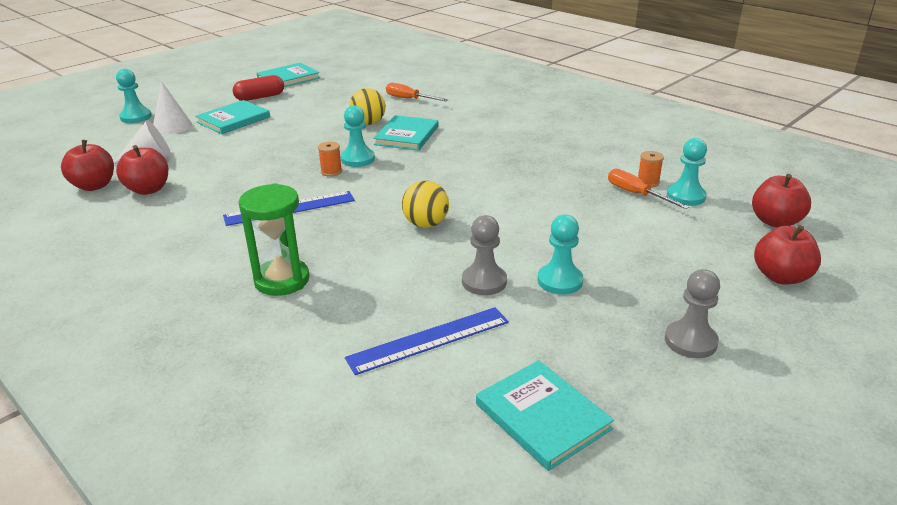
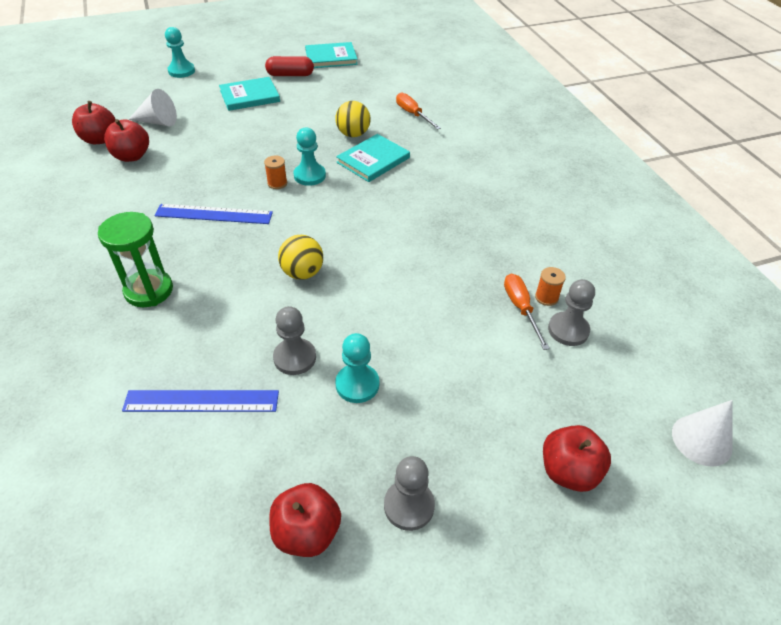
camera: 25 degrees right, 15 degrees up
white cone [153,81,192,134] -> white cone moved to [672,400,733,467]
turquoise book [476,360,614,471] -> none
turquoise pawn [667,138,707,206] -> grey pawn [548,279,595,346]
red apple [752,174,811,228] -> red apple moved to [269,483,341,557]

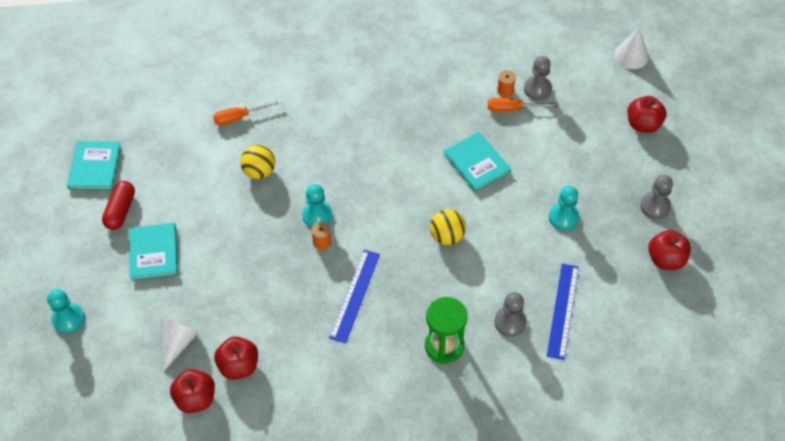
camera: 75 degrees left, 10 degrees up
grey pawn [273,306,316,375] -> grey pawn moved to [494,292,527,337]
turquoise book [336,134,410,182] -> turquoise book moved to [443,132,511,192]

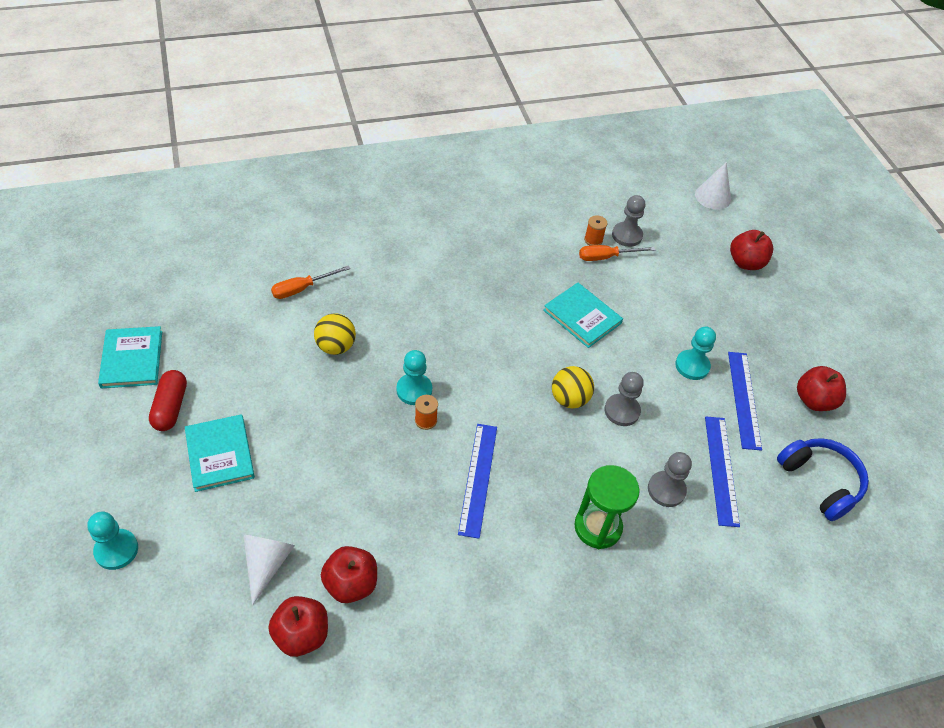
camera: 15 degrees left, 5 degrees down
grey pawn [640,175,673,219] -> grey pawn moved to [604,372,644,426]
none -> blue ruler [728,352,762,451]
none -> blue headphones [777,438,869,521]

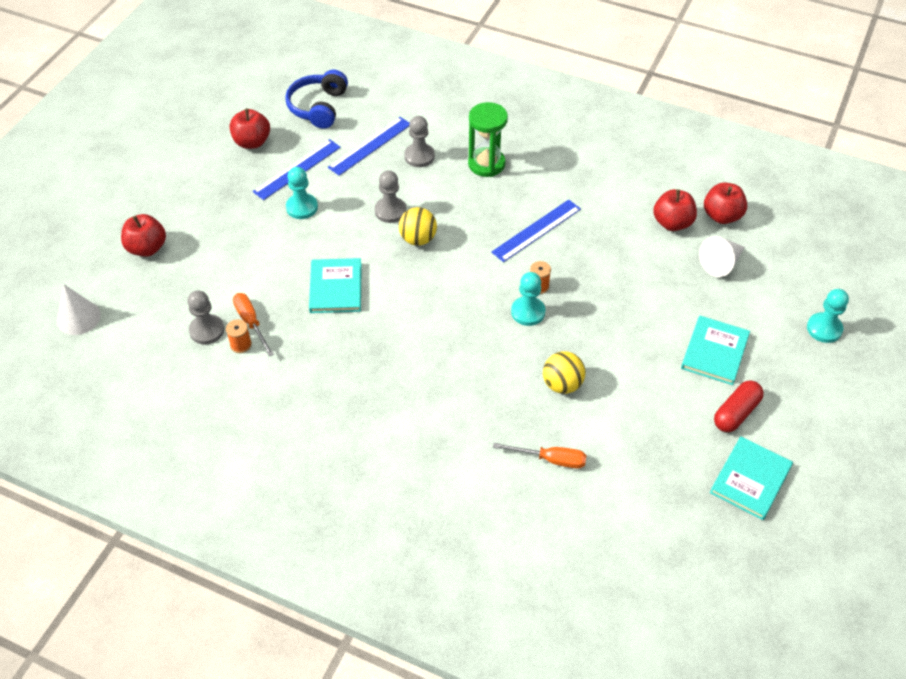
camera: 135 degrees left, 0 degrees up
orange screwdriver [579,245,655,261] -> orange screwdriver turned 150 degrees counterclockwise [233,293,274,356]

